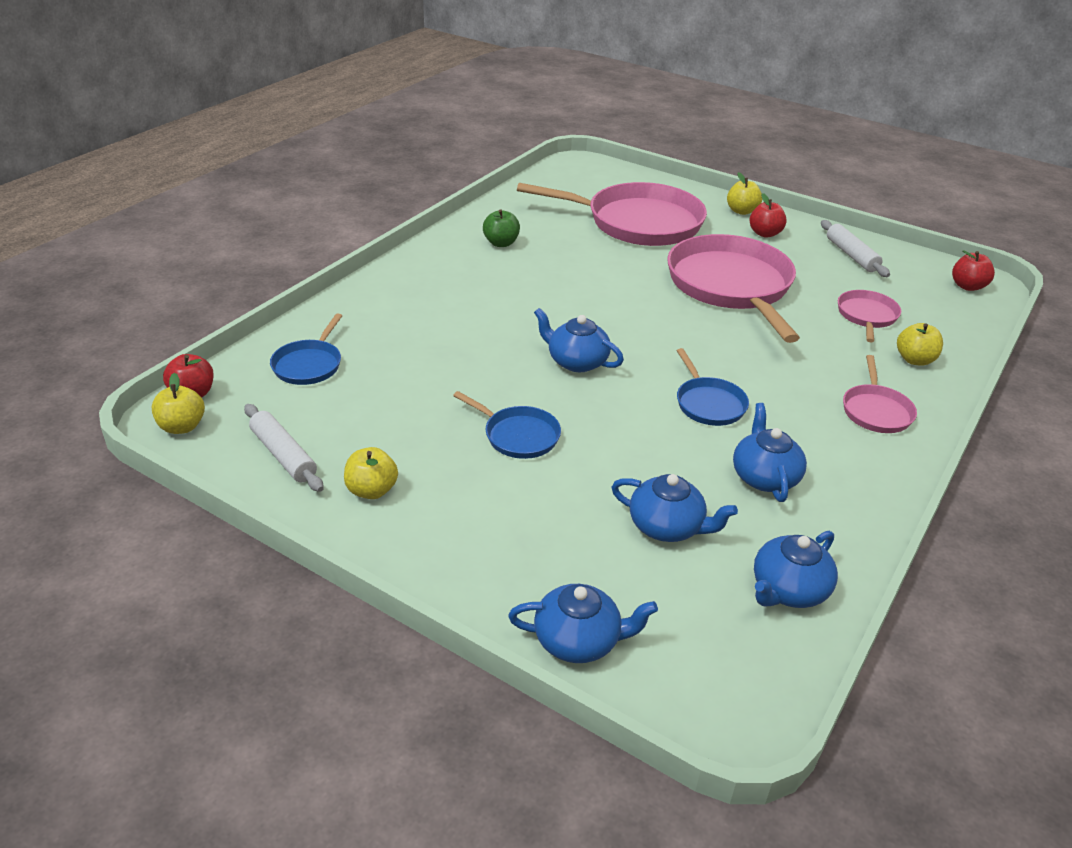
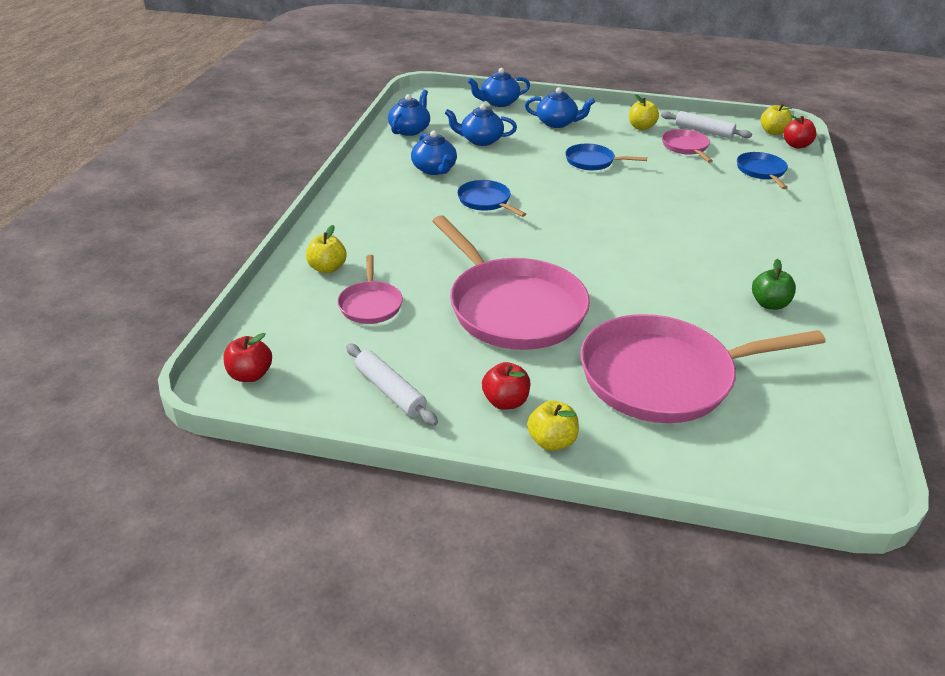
camera: 160 degrees right, 0 degrees up
blue teapot [534,308,624,372] -> blue teapot moved to [525,87,595,128]
pink pan [843,355,917,433] -> pink pan moved to [662,129,713,163]

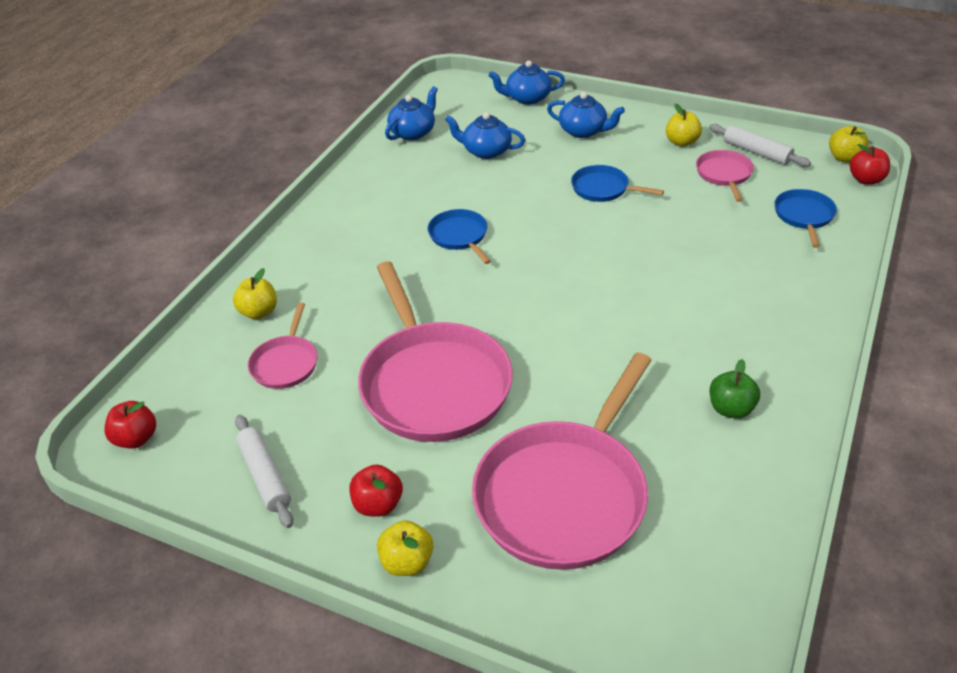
camera: 15 degrees right, 5 degrees up
blue teapot [411,131,457,175] -> none
pink pan [580,314,826,423] -> pink pan turned 60 degrees counterclockwise [472,353,651,570]

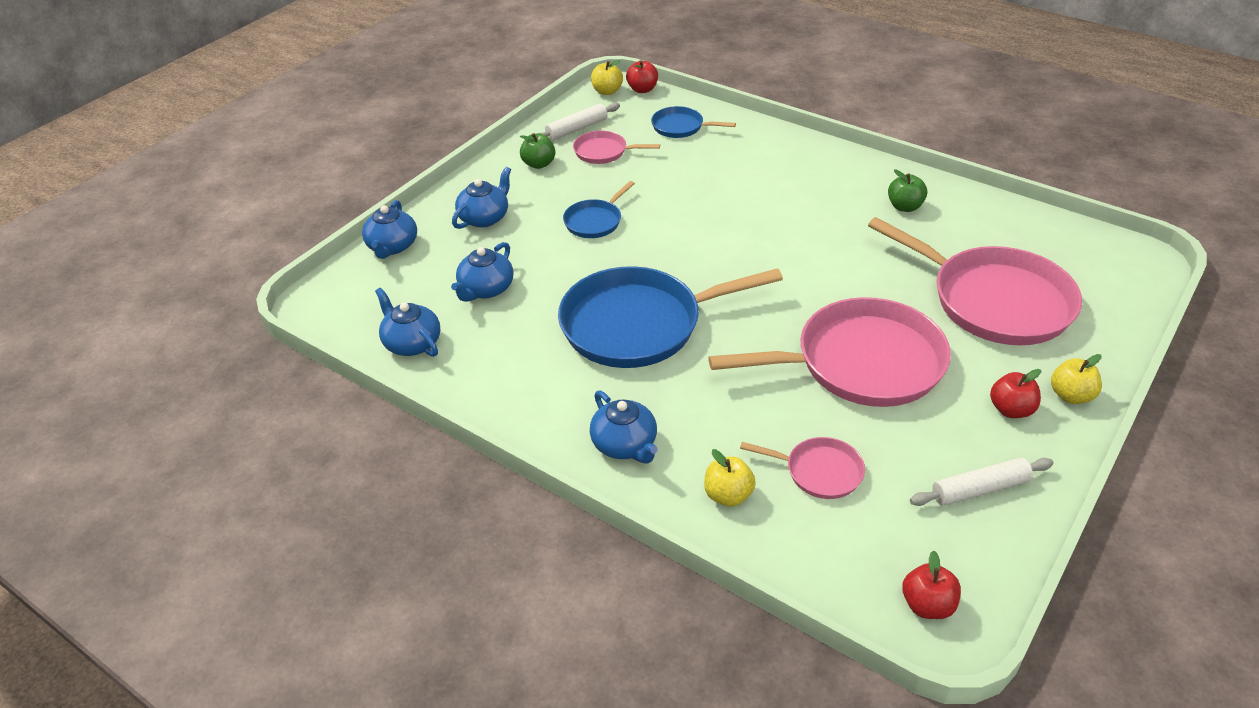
camera: 80 degrees left, 0 degrees up
blue pan [428,209,491,264] -> blue pan [558,266,783,368], size x2.13
yellow apple [666,104,702,147] -> green apple [520,133,555,169]
none -> blue teapot [590,391,658,464]

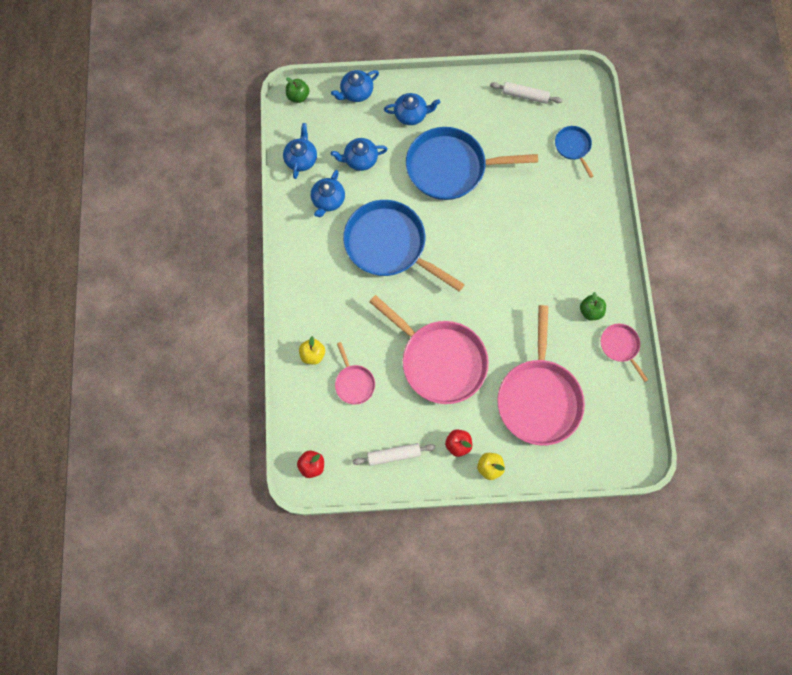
camera: 50 degrees right, 30 degrees up
green apple [520,133,555,169] -> green apple moved to [286,78,310,103]
blue pan [563,181,635,238] -> blue pan [406,127,538,200], size x2.13
pink pan [573,131,660,164] -> pink pan moved to [601,323,648,382]
blue teapot [590,391,658,464] -> blue teapot moved to [311,170,345,217]
yellow apple [591,60,623,95] -> none
red apple [626,60,658,93] -> none
white rolling pin [910,457,1054,506] -> white rolling pin turned 45 degrees counterclockwise [352,443,436,466]

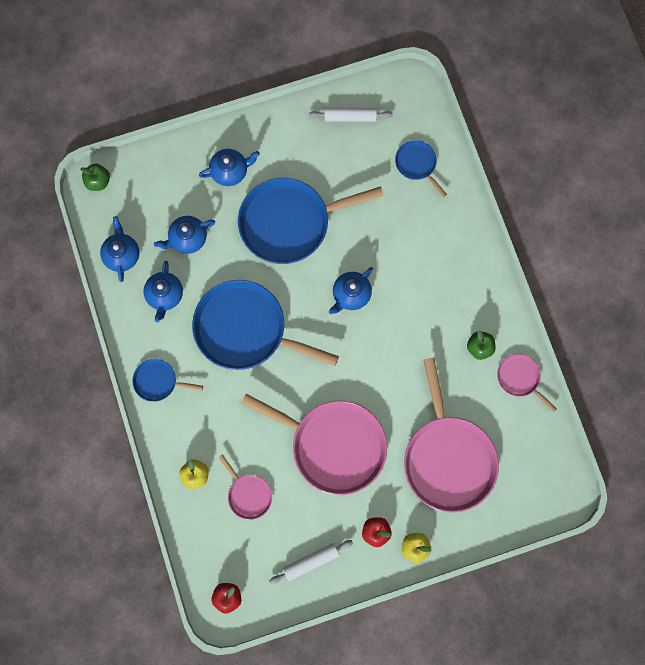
camera: 15 degrees left, 5 degrees up
blue teapot [331,70,379,102] -> blue teapot moved to [329,267,373,314]
none -> blue pan [132,359,203,402]

